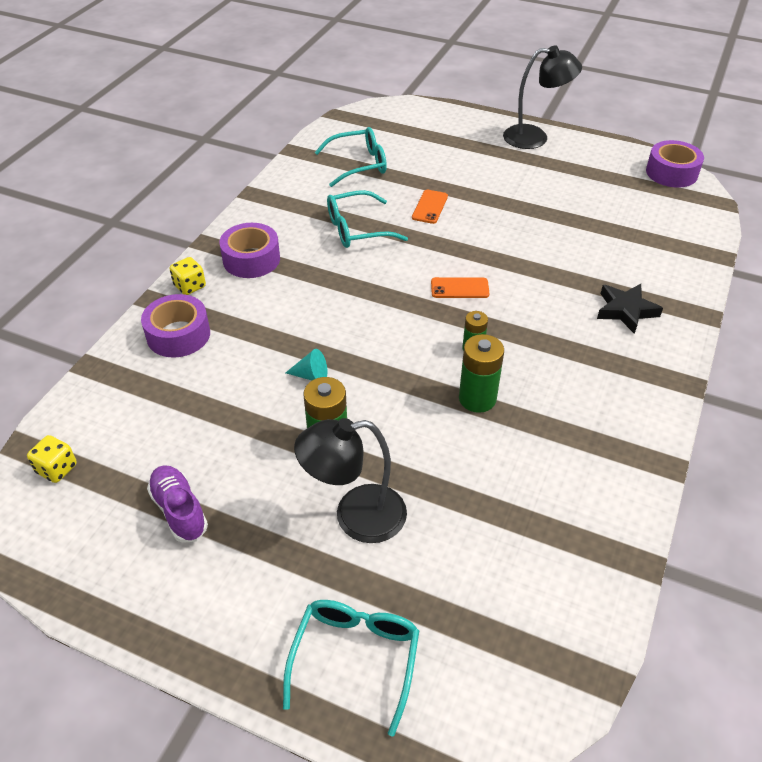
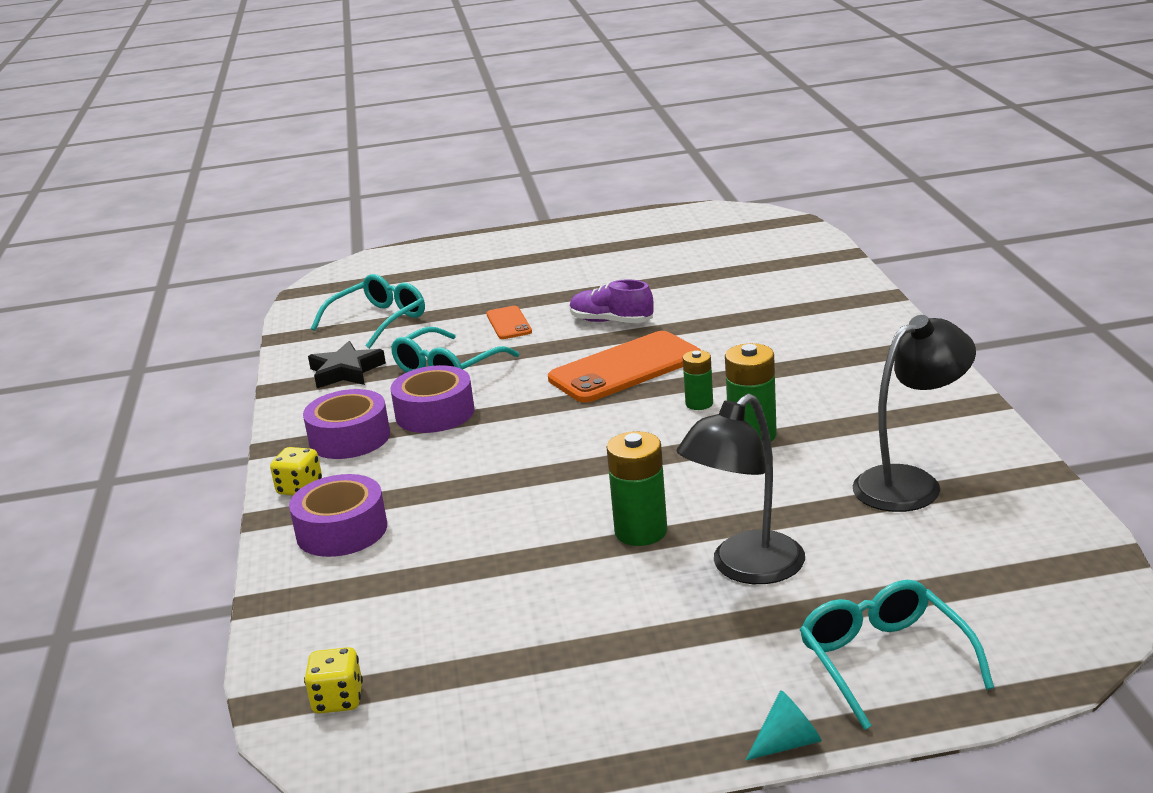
camera: 30 degrees left, 20 degrees down
purple shoe [147,465,208,543] -> purple shoe moved to [570,279,653,323]
turquoise cone [286,349,327,381] -> turquoise cone moved to [746,690,822,760]
orange phone [431,277,489,298] -> orange phone [548,331,701,403], size x2.00
black lamp [503,46,582,149] -> black lamp moved to [852,315,976,512]
black star [597,284,663,334] -> black star moved to [308,341,386,388]
purple tape [646,140,704,188] -> purple tape moved to [391,365,475,433]

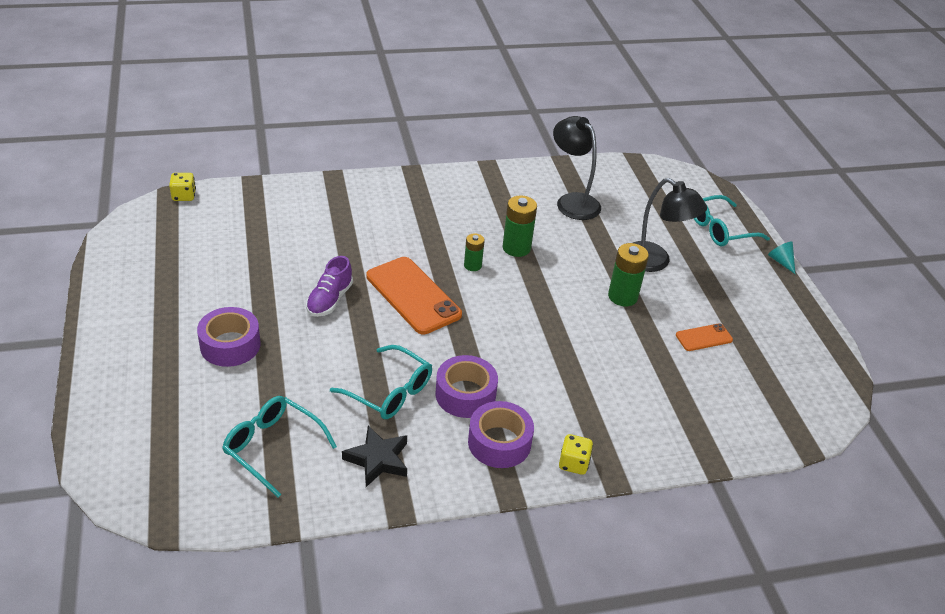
camera: 100 degrees left, 15 degrees up
purple tape [289,474,387,557] -> purple tape moved to [197,307,260,367]
yellow dice [304,647,363,714] -> yellow dice moved to [169,173,196,201]
orange phone [487,306,532,339] -> orange phone moved to [676,323,733,351]

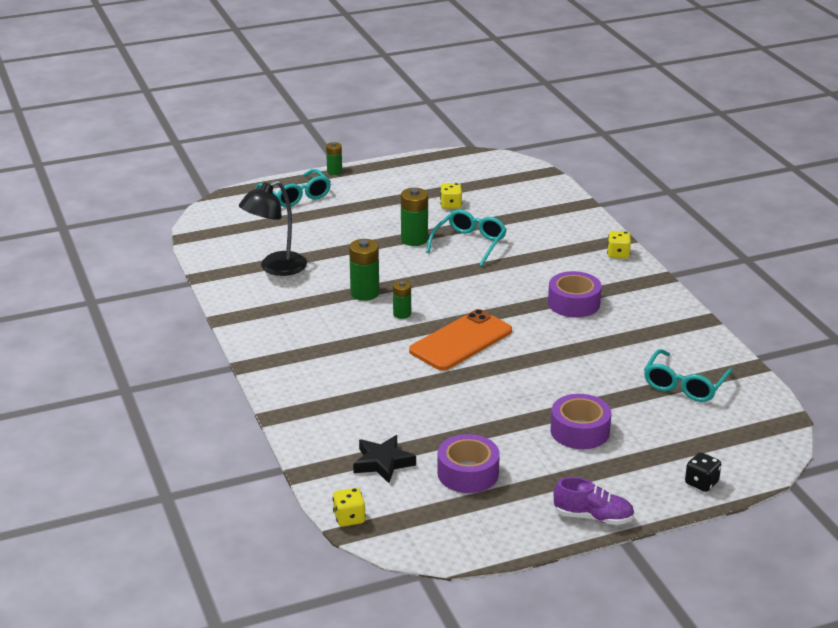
camera: 95 degrees left, 10 degrees down
purple shoe [306,256,353,317] -> purple shoe moved to [554,477,635,525]
turquoise glasses [330,345,432,419] -> turquoise glasses moved to [426,210,507,266]
black star [342,426,407,487] -> black star moved to [353,435,416,483]
purple tape [468,401,534,468] -> purple tape moved to [437,434,500,493]
black lamp [633,178,707,272] -> none
orange phone [676,323,733,351] -> yellow dice [440,183,462,209]
turquoise cone [768,241,795,274] -> green battery [326,142,342,175]
none -> black dice [685,452,721,492]

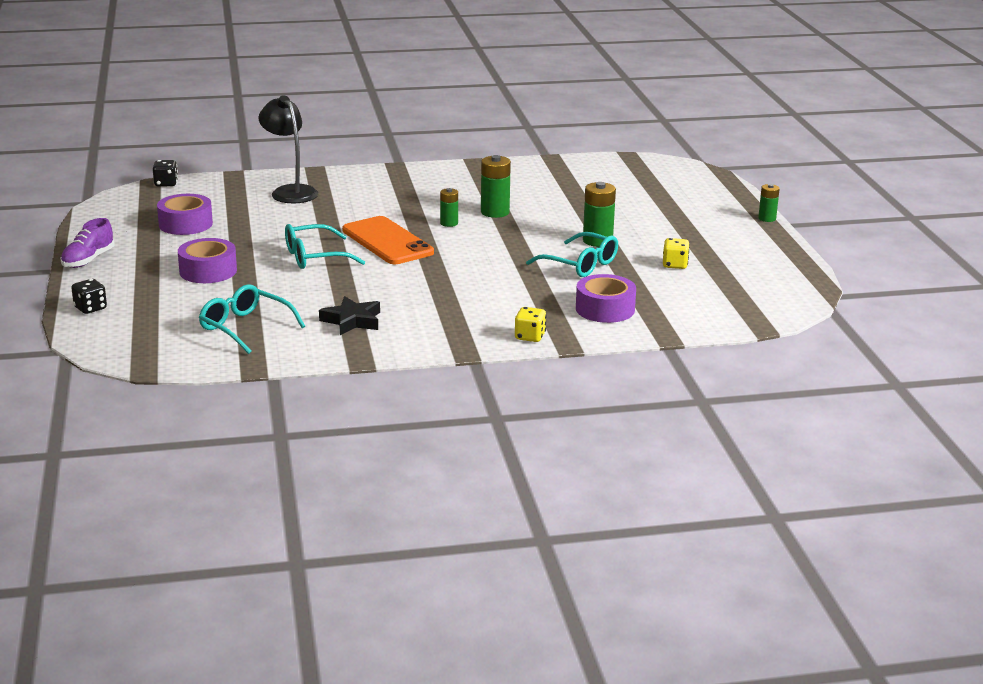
camera: 100 degrees right, 5 degrees down
black lamp [239,180,307,276] -> black lamp moved to [258,95,318,203]
turquoise glasses [256,169,331,207] -> turquoise glasses moved to [285,224,365,269]
yellow dice [333,488,366,527] -> black dice [153,160,178,187]
black star [353,435,416,483] -> black star moved to [319,296,380,335]
purple tape [548,271,602,318] -> purple tape moved to [576,274,636,323]

